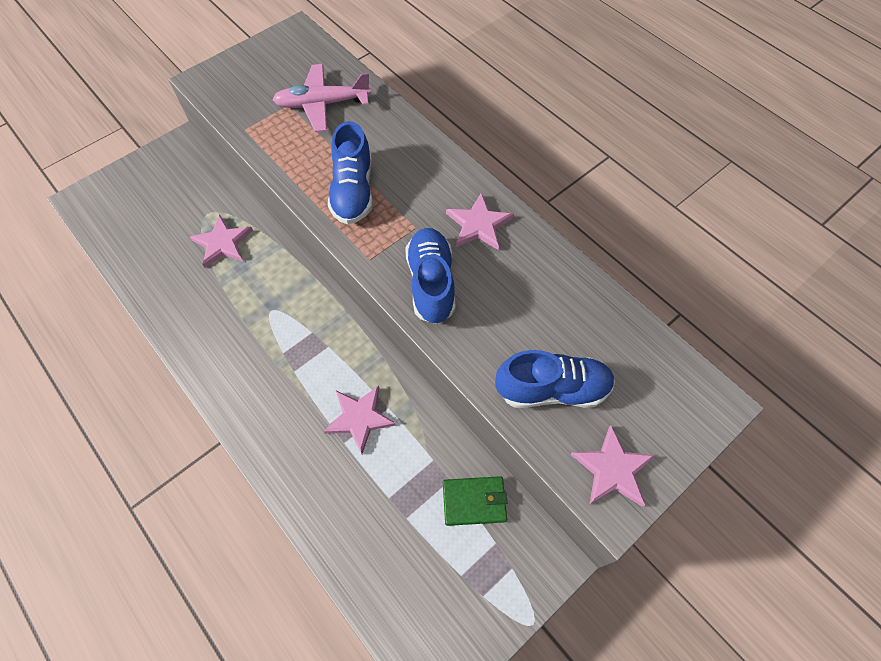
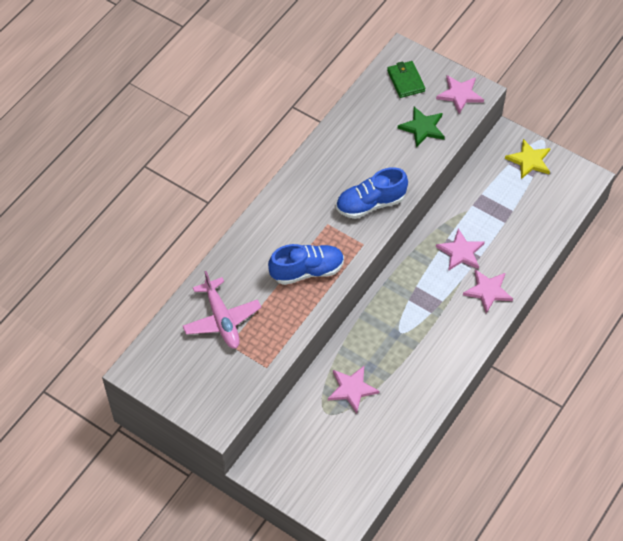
camera: 105 degrees left, 5 degrees down
green wallet [443,476,508,526] -> green wallet moved to [387,61,425,98]
pink star [446,193,514,250] -> pink star moved to [463,269,513,313]
blue shoe [495,350,615,408] -> green star [398,107,445,147]
none -> yellow star [505,139,551,179]

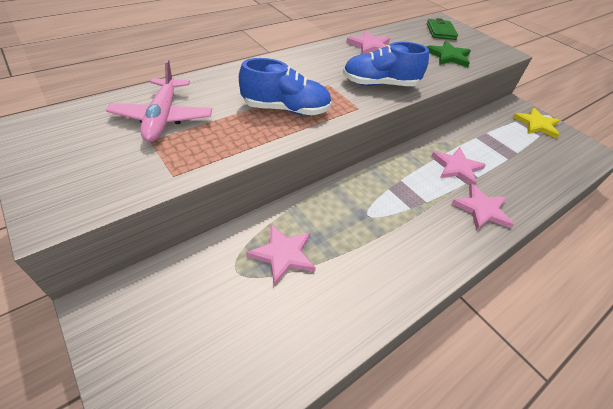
camera: 15 degrees right, 10 degrees down
pink star [436,75,484,114] -> pink star moved to [346,30,390,54]

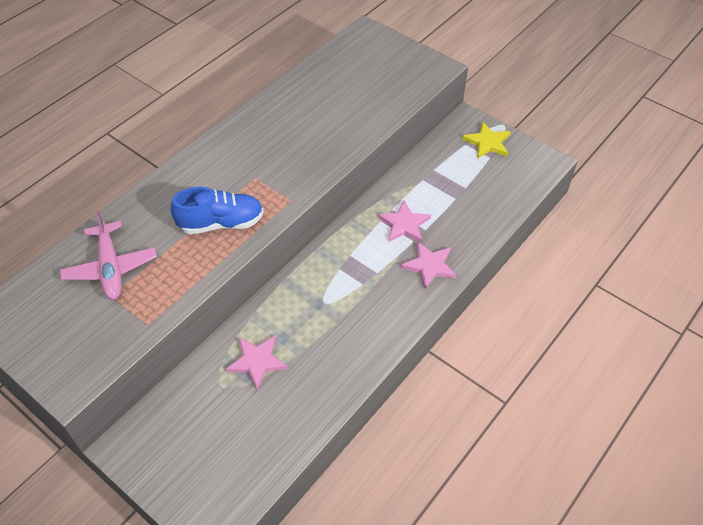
camera: 10 degrees left, 5 degrees up
blue shoe [343,42,429,86] -> none
pink star [346,30,390,54] -> none
green star [426,41,471,67] -> none
green wallet [427,18,458,40] -> none

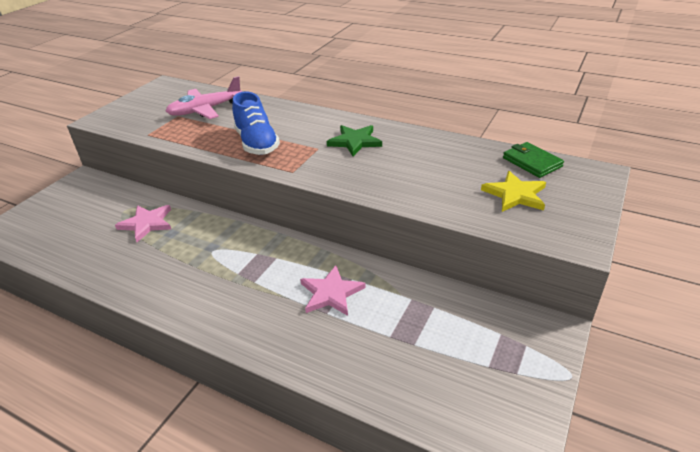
camera: 80 degrees right, 15 degrees down
pink star [401,242,457,289] -> none
yellow star [462,122,510,159] -> yellow star moved to [481,171,546,212]
none -> green star [327,125,382,156]
none -> green wallet [503,142,564,178]

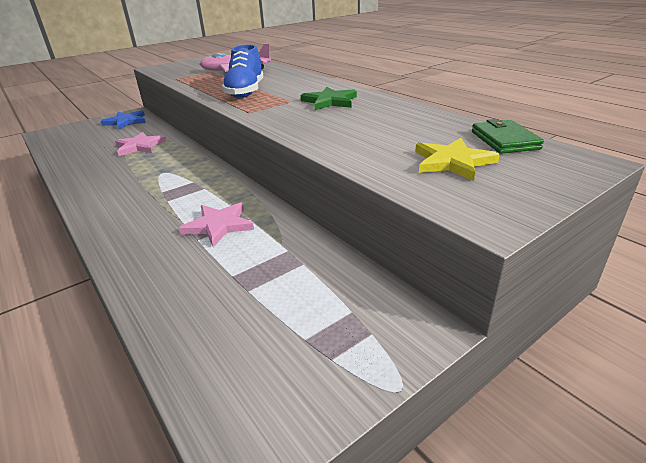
camera: 25 degrees right, 5 degrees down
none -> blue star [101,110,146,130]

